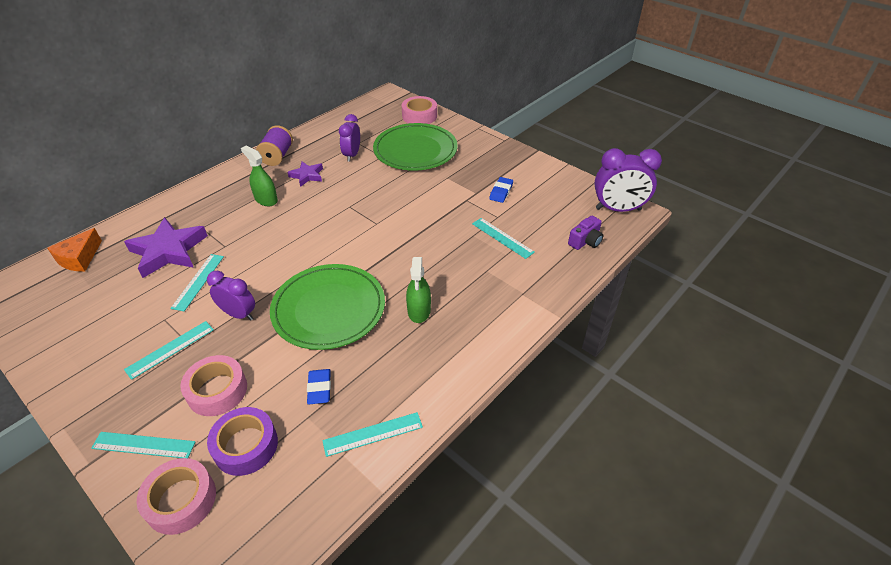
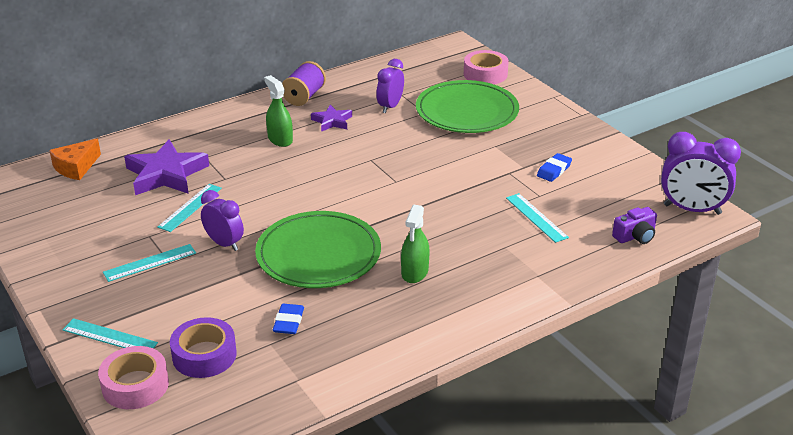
camera: 15 degrees right, 10 degrees down
pink tape [180,355,247,416] -> none
turquoise ruler [322,412,423,457] -> none

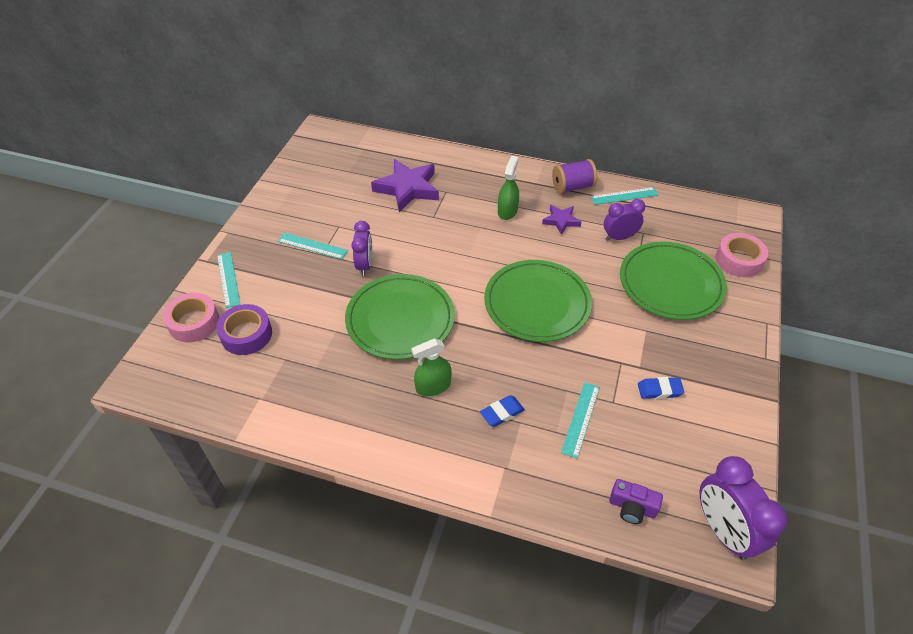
camera: 50 degrees right, 15 degrees up
orange cheese [49,139,101,180] -> none
turquoise ruler [157,184,222,232] -> turquoise ruler moved to [591,187,659,205]
blue eraser [273,304,304,334] -> blue eraser moved to [480,395,525,427]
none -> green plate [484,260,592,342]

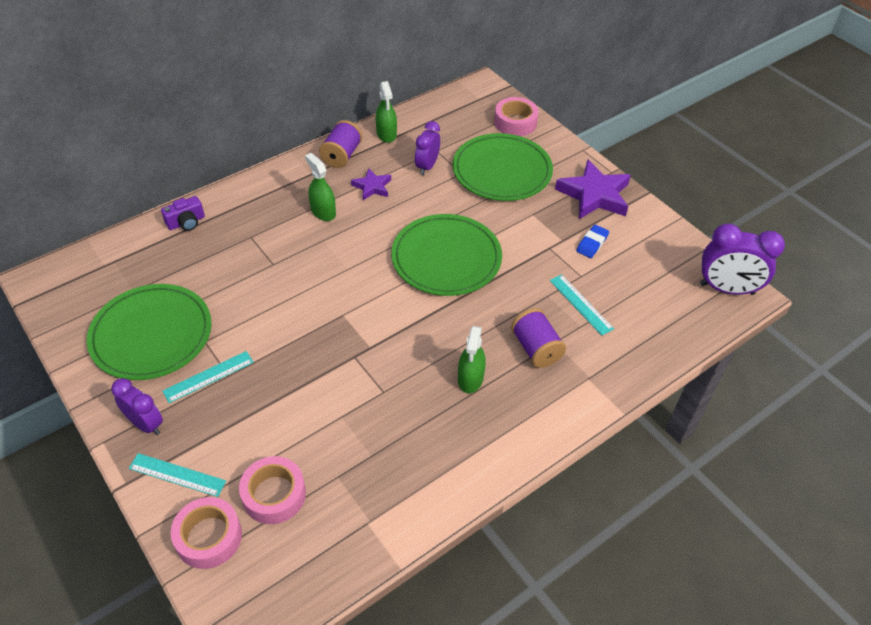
camera: 55 degrees left, 0 degrees up
purple tape [216,304,272,355] -> pink tape [239,456,306,524]
green plate [345,274,455,360] -> green plate moved to [87,284,212,380]
purple clock [351,221,373,276] -> purple clock moved to [111,378,163,435]
purple star [371,159,439,212] -> purple star moved to [555,159,631,219]
blue eraser [480,395,525,427] -> purple spool [511,308,566,368]
turquoise ruler [591,187,659,205] -> green spray bottle [376,81,397,143]
purple camera [609,479,663,524] -> purple camera moved to [161,196,205,231]

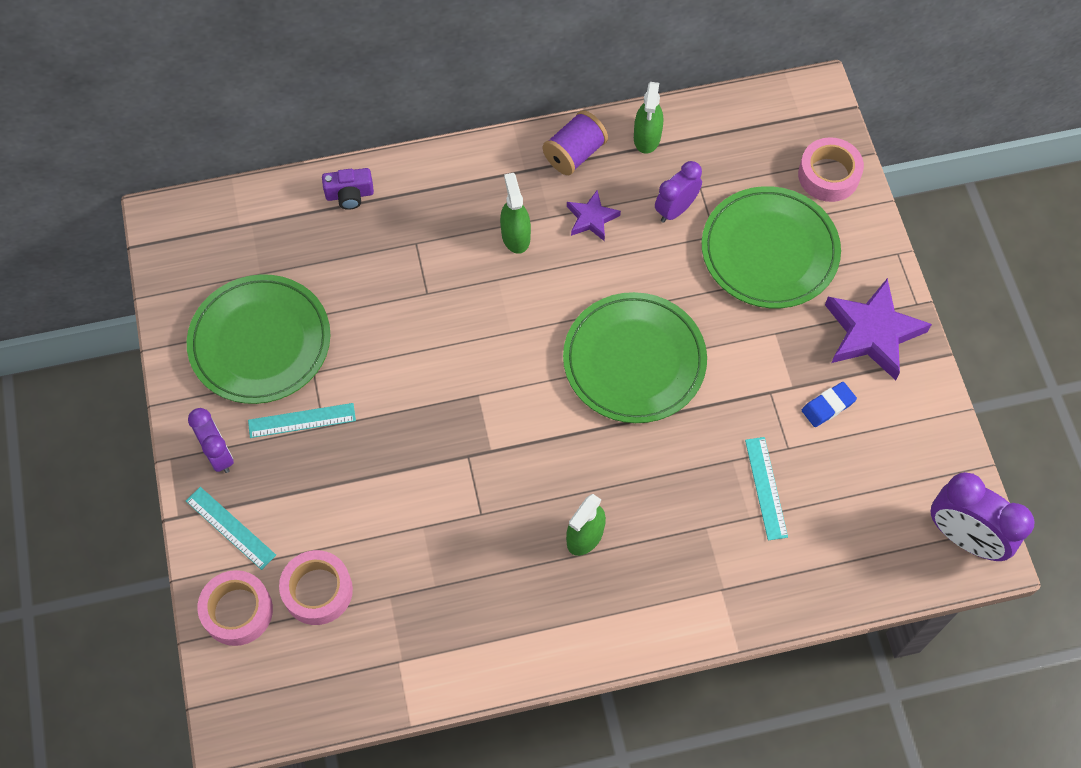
camera: 25 degrees right, 15 degrees up
purple spool [511,308,566,368] -> none

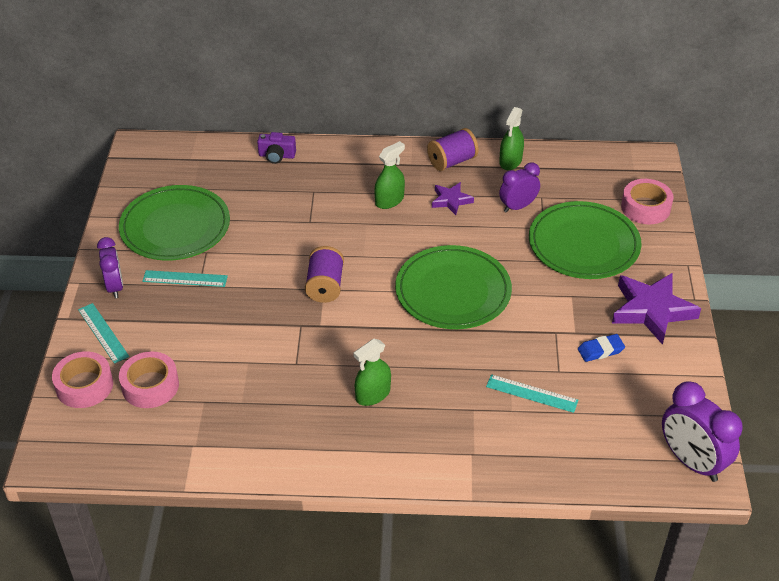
camera: 15 degrees right, 20 degrees down
green spray bottle [500,173,531,254] -> green spray bottle turned 45 degrees clockwise [374,141,405,209]
turquoise ruler [745,437,788,541] -> turquoise ruler turned 75 degrees counterclockwise [486,374,579,413]
none -> purple spool [305,246,344,303]

